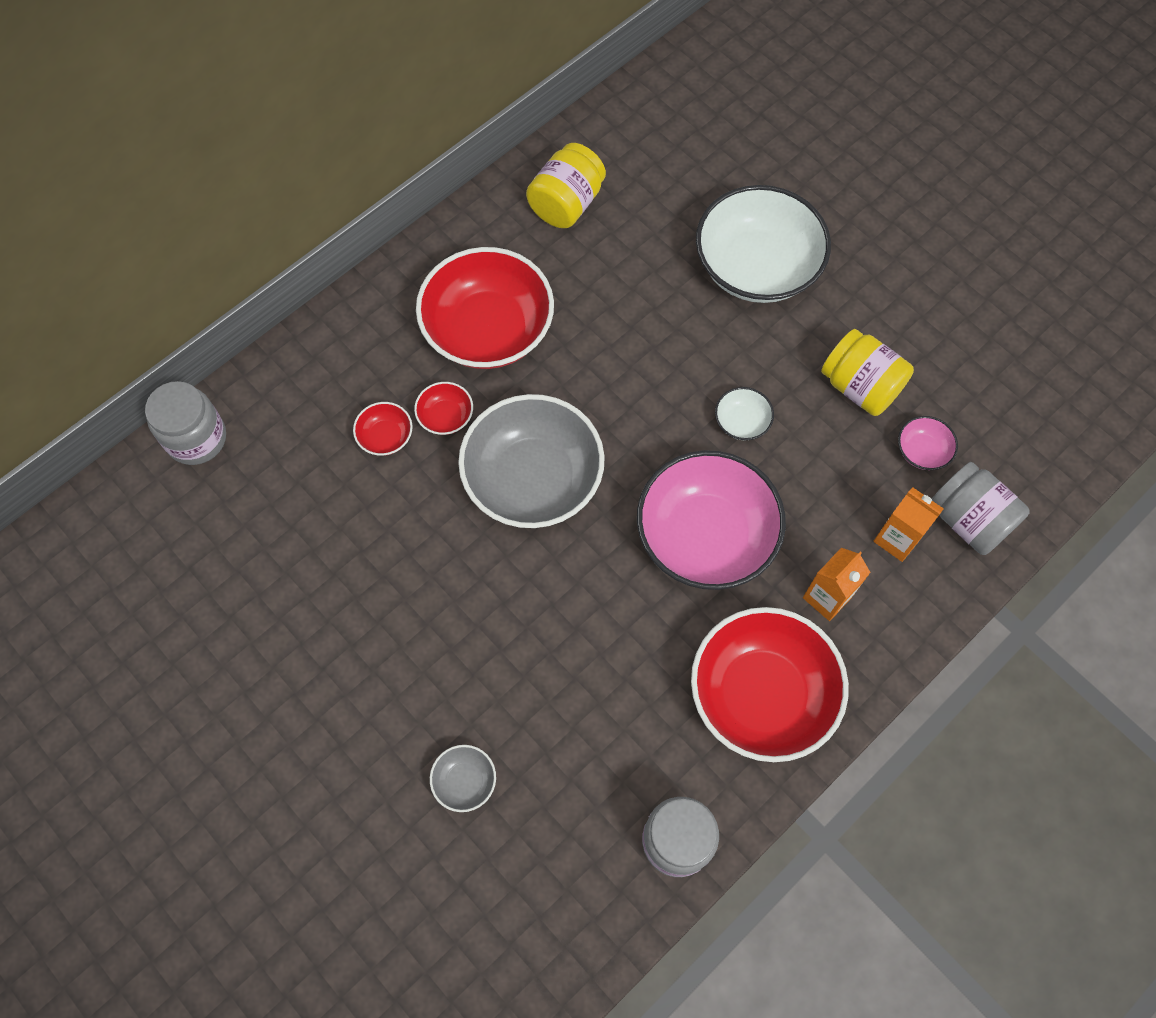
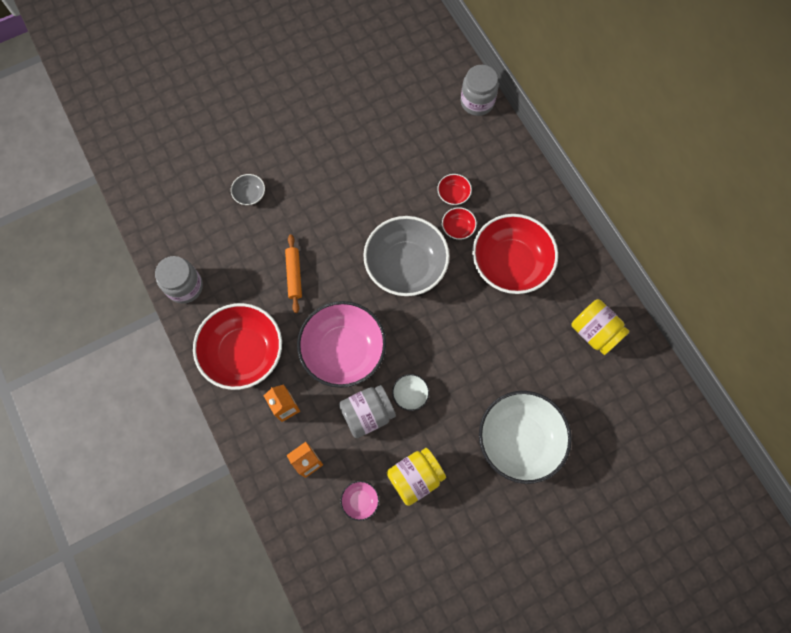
camera: 105 degrees right, 5 degrees up
grey jar [932,462,1030,555] -> grey jar moved to [339,385,396,438]
none -> orange rolling pin [285,235,302,313]

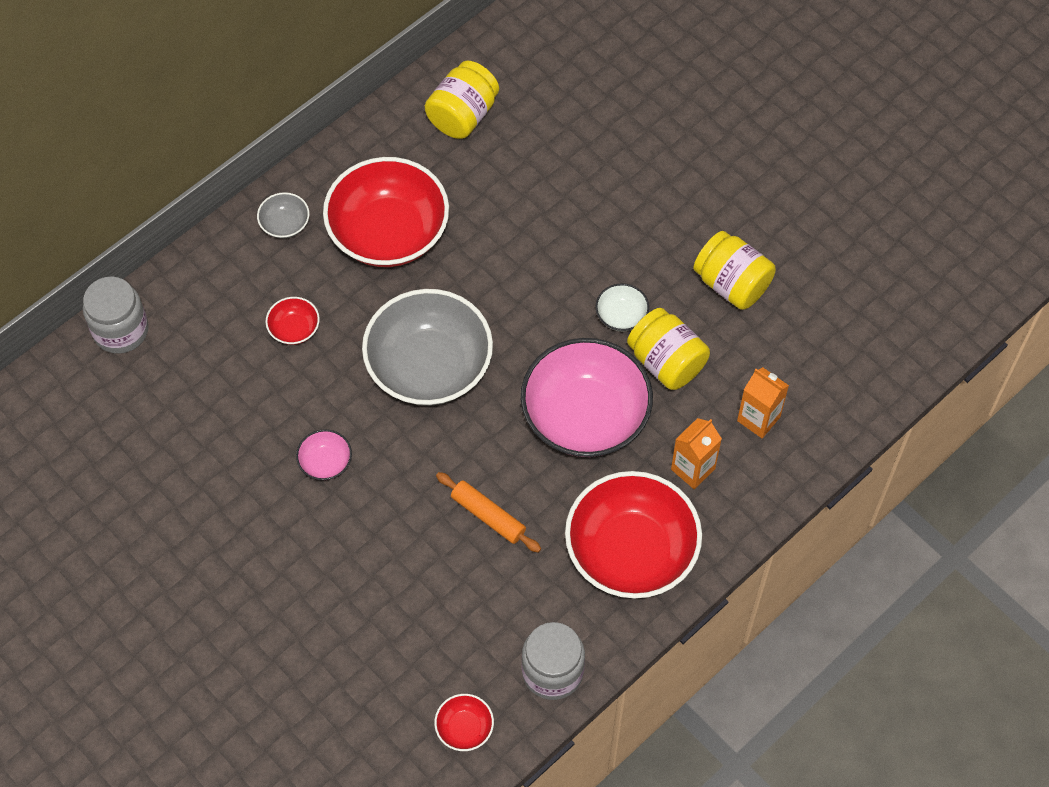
camera: 105 degrees left, 10 degrees down
grey bowl [231,174,265,205] -> grey bowl moved to [257,192,310,239]
orange rolling pin [285,235,302,313] -> orange rolling pin turned 60 degrees clockwise [436,472,541,553]
grey jar [339,385,396,438] -> yellow jar [627,308,710,390]
pink bowl [340,481,379,521] -> pink bowl moved to [296,429,352,480]
red bowl [442,207,477,240] -> red bowl moved to [434,694,494,751]
white bowl [479,391,572,484] -> none

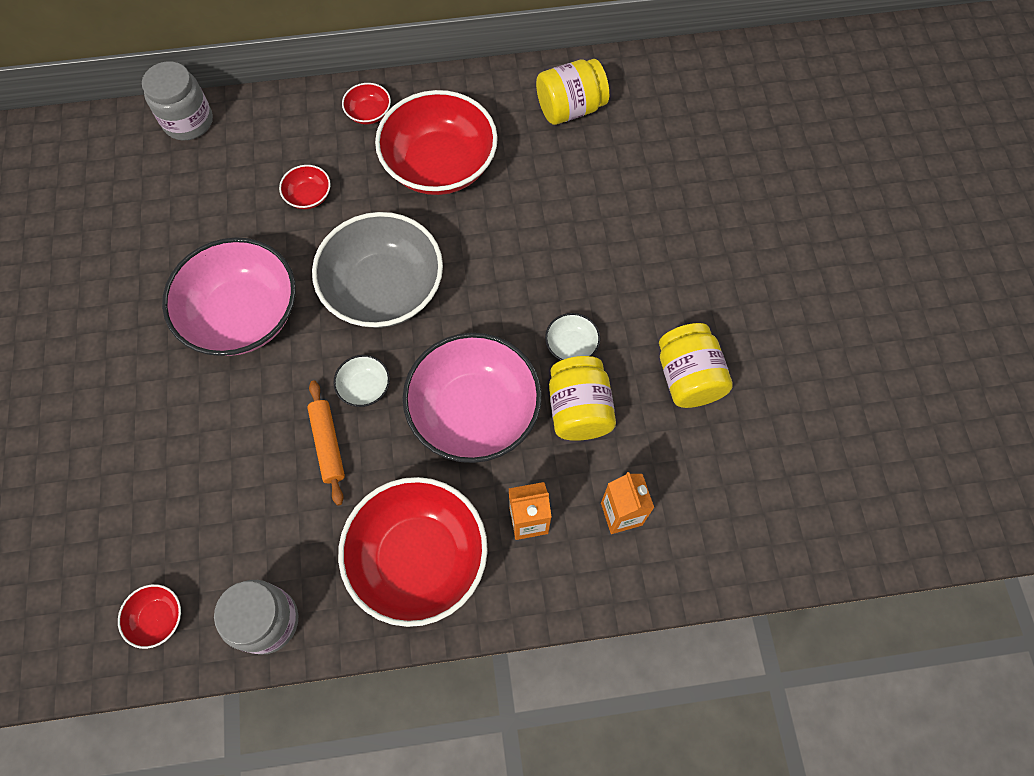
camera: 35 degrees right, 5 degrees up
grey bowl [257,192,310,239] -> red bowl [342,83,391,125]
pink bowl [296,429,352,480] -> pink bowl [162,237,296,356], size x2.37
none -> white bowl [333,355,390,407]

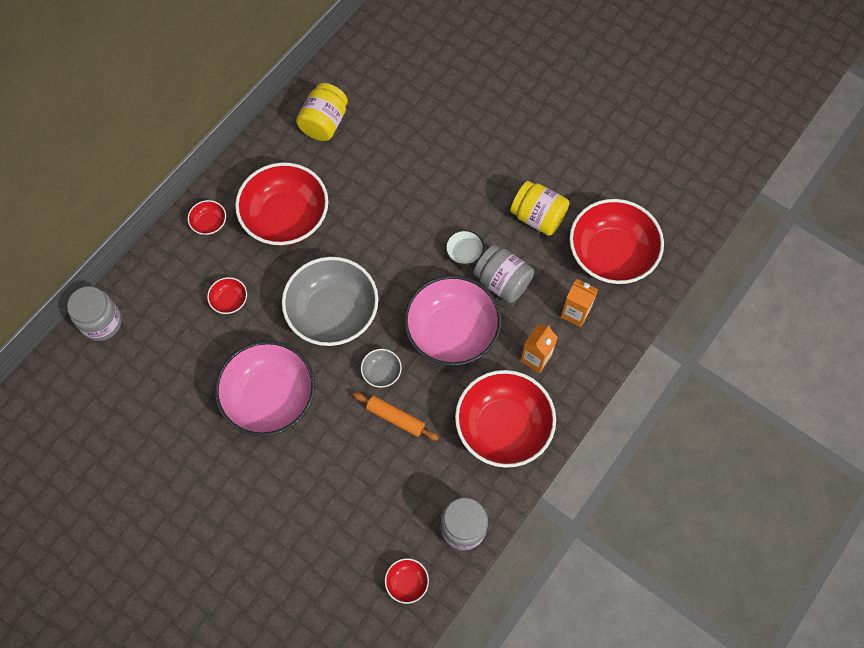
camera: 45 degrees left, 0 degrees up
white bowl [333,355,390,407] -> grey bowl [361,349,402,388]
yellow jar [549,356,616,441] -> grey jar [473,245,534,303]
none -> red bowl [569,199,664,284]

